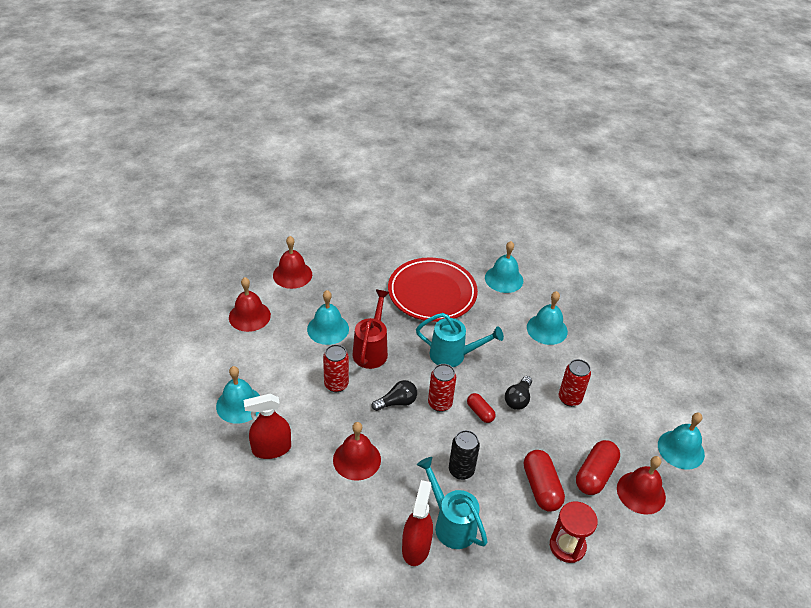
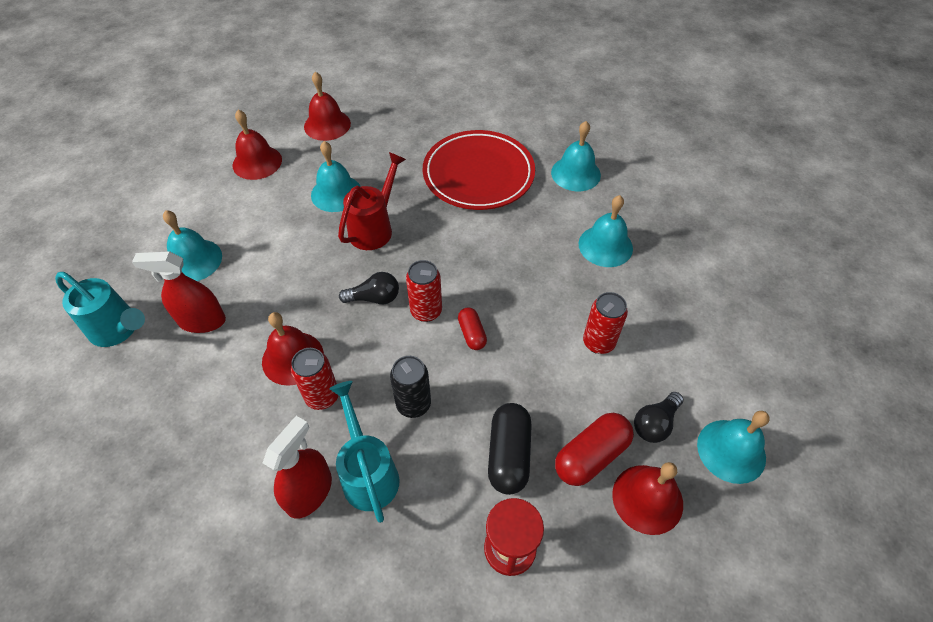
camera: 20 degrees right, 10 degrees up
red can [323,344,349,392] -> red can moved to [291,348,338,410]
turquoise watering can [416,313,504,367] -> turquoise watering can moved to [55,272,145,347]
black light bulb [505,376,532,410] -> black light bulb moved to [634,392,683,443]
red capsule [524,450,565,512] -> black capsule [488,403,532,495]

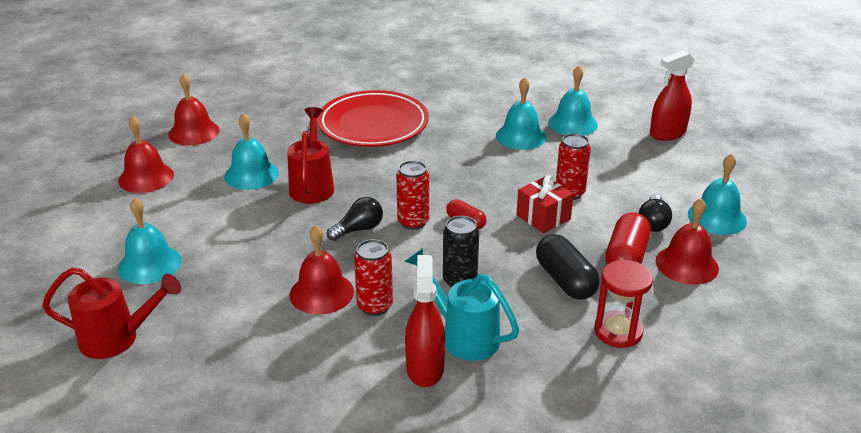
camera: 30 degrees left, 20 degrees down
turquoise watering can [55,272,145,347] -> red watering can [42,267,181,359]
red spray bottle [132,251,226,333] -> red spray bottle moved to [650,51,694,141]
turquoise bell [551,121,601,191] -> turquoise bell moved to [548,65,598,136]
none -> red gift [516,175,574,233]

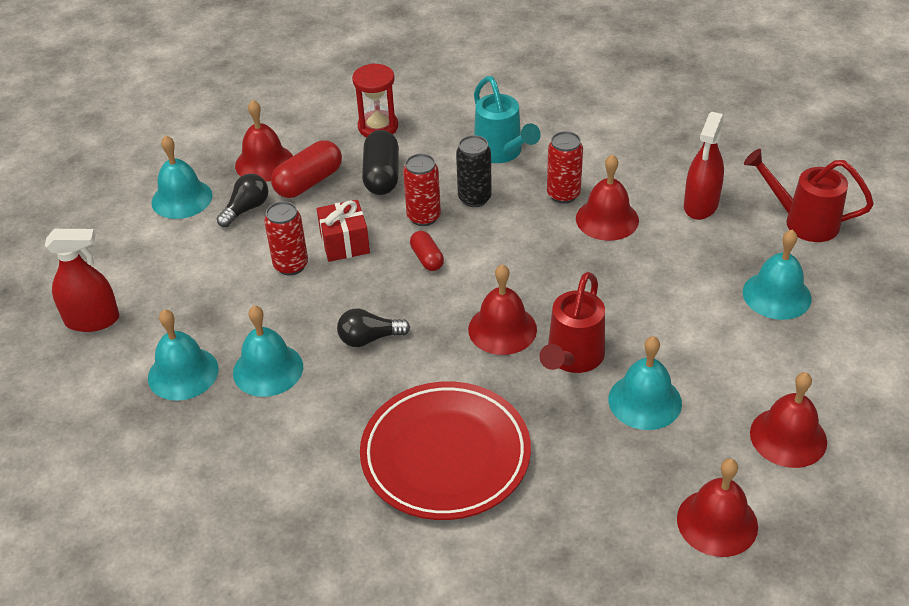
camera: 155 degrees left, 10 degrees up
black light bulb [327,197,383,241] -> black light bulb moved to [337,308,410,347]
red can [396,161,429,230] -> red can moved to [403,154,441,226]
red spray bottle [405,255,445,387] -> red spray bottle moved to [684,112,724,220]
none -> red bell [468,264,537,355]

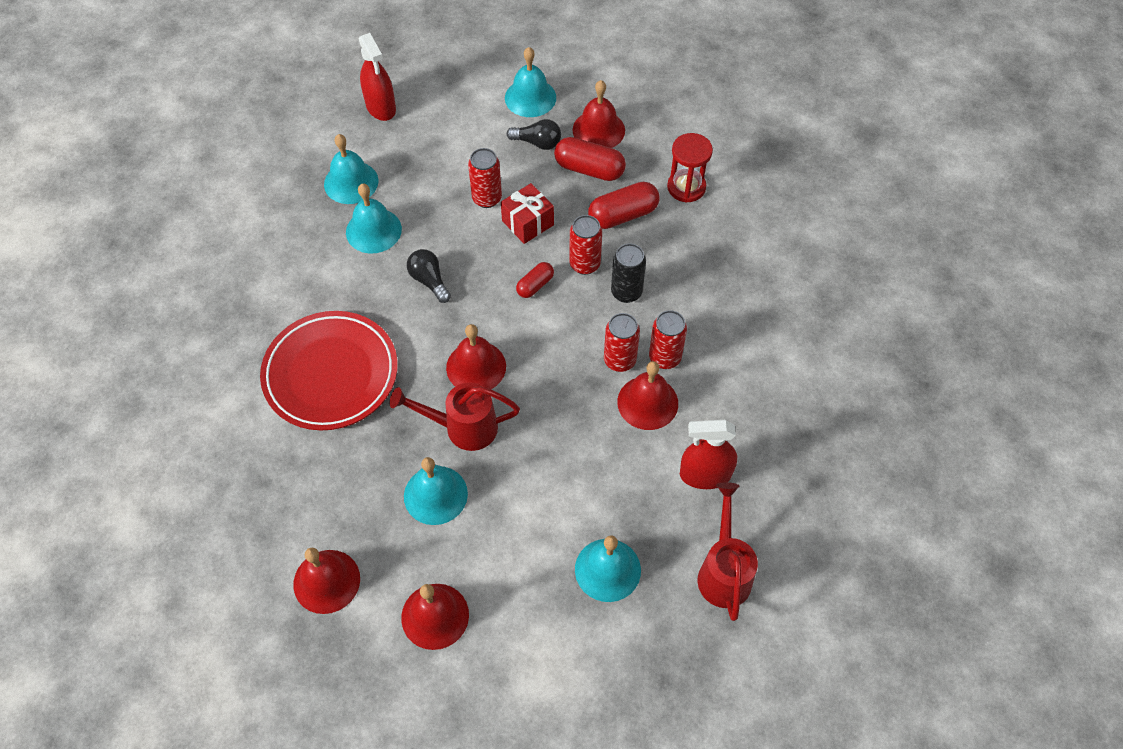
camera: 65 degrees right, 15 degrees up
black capsule [362,130,399,195] -> red capsule [588,182,659,229]
turquoise watering can [474,76,541,163] -> none
none -> red can [604,313,640,372]

